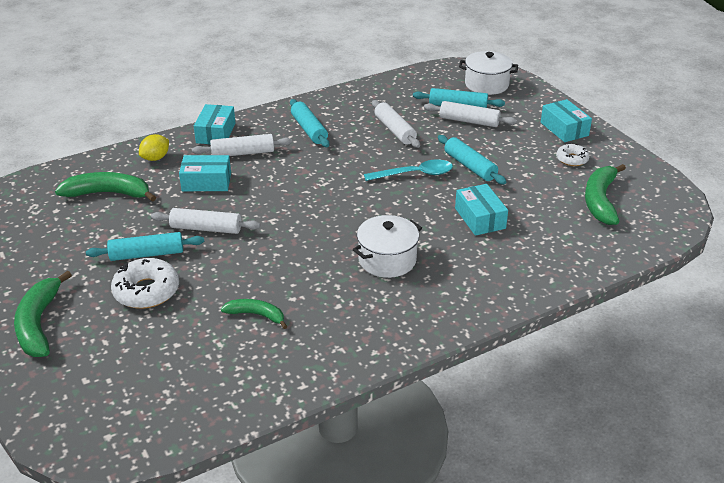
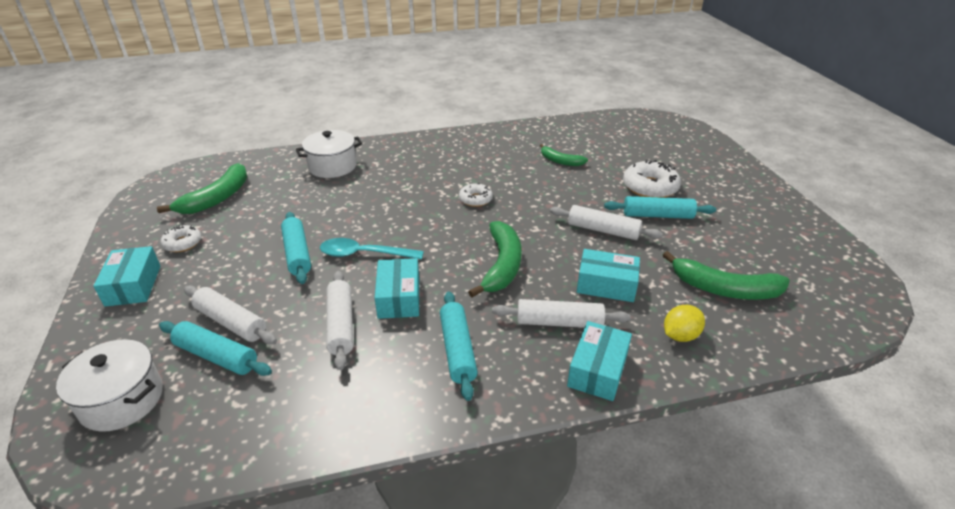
camera: 165 degrees left, 0 degrees up
green banana [14,271,72,357] -> green banana moved to [468,221,522,297]
white pot [353,215,422,278] -> white pot moved to [296,130,362,178]
turquoise box [455,184,508,236] -> turquoise box moved to [375,258,419,319]
none -> white donut [459,183,493,207]

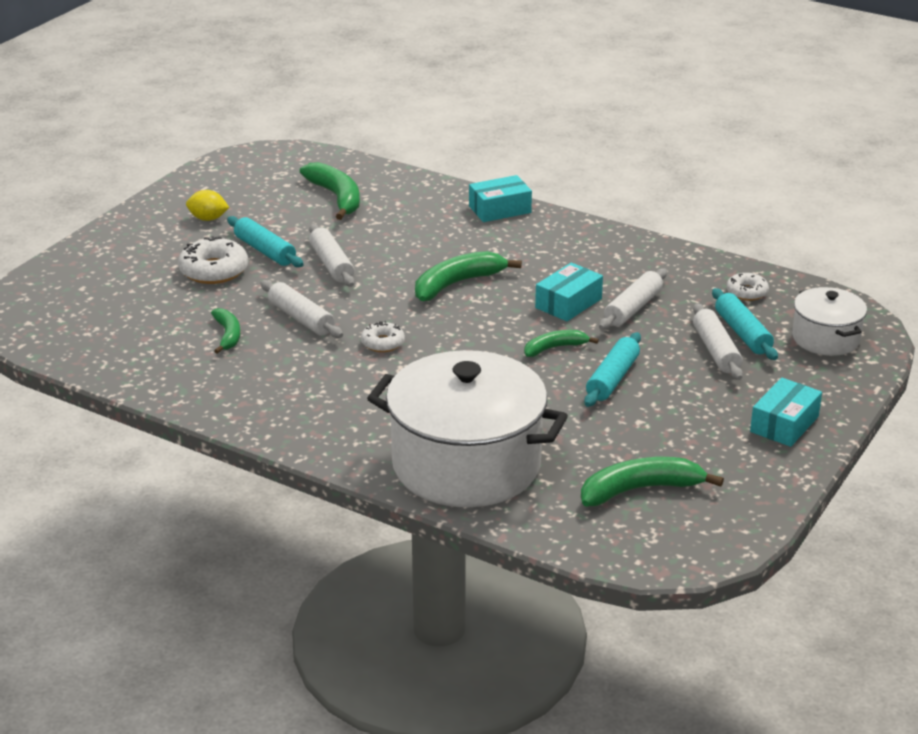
camera: 135 degrees left, 5 degrees down
white donut [160,224,201,252] -> white donut moved to [726,273,769,301]
white pot [296,130,362,178] -> white pot [367,350,568,507], size x1.98
turquoise spoon [320,238,424,260] -> green banana [524,330,599,357]
turquoise rolling pin [440,291,478,401] -> none
white rolling pin [492,299,631,328] -> white rolling pin moved to [260,280,343,338]
turquoise box [577,249,640,302] -> none
yellow lemon [664,305,705,342] -> yellow lemon moved to [186,190,229,221]

